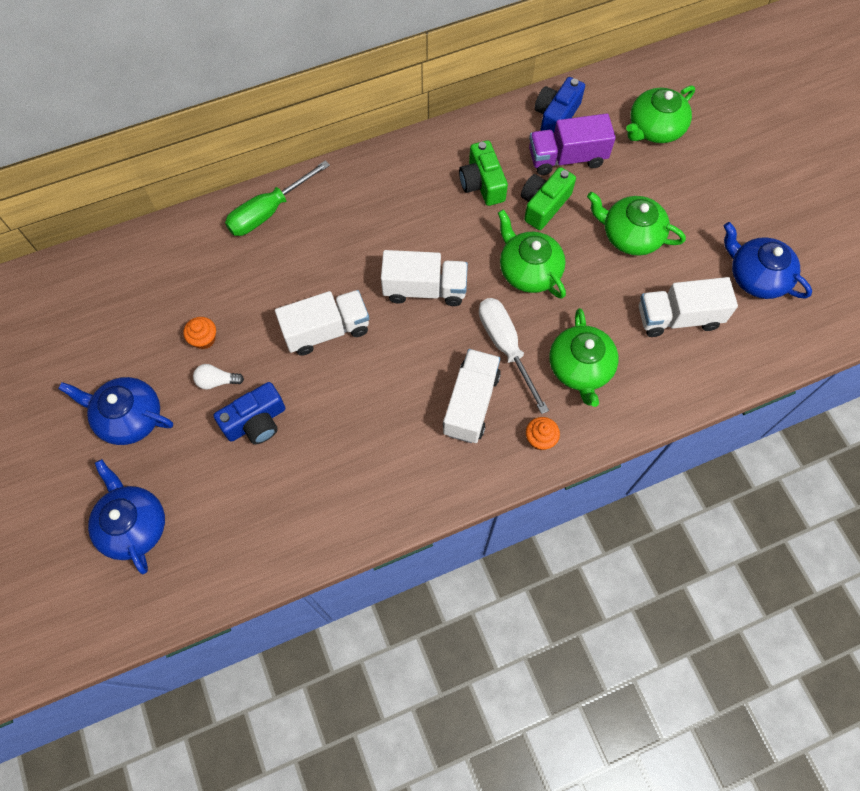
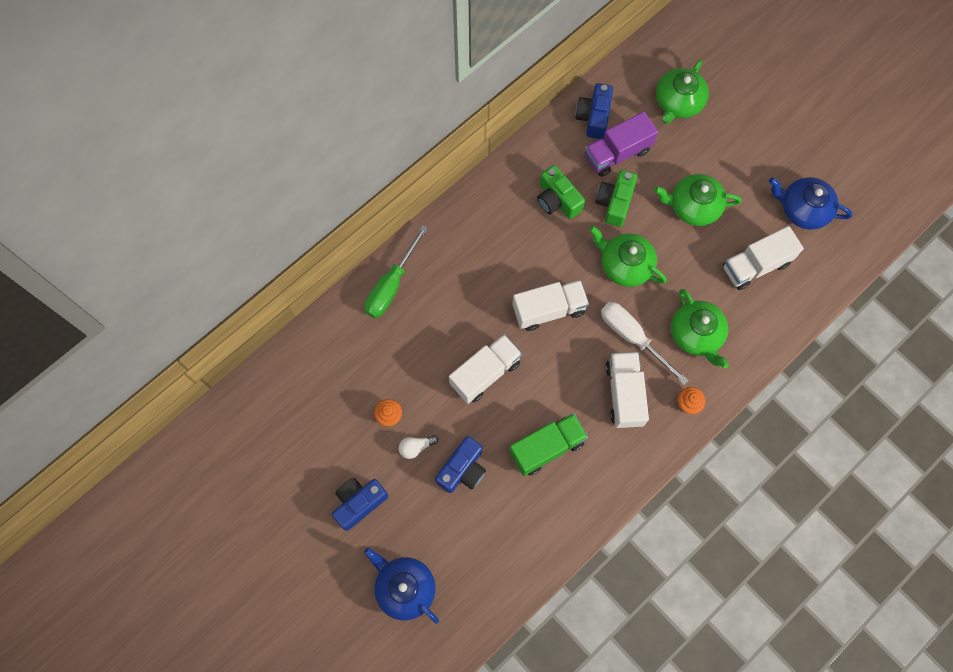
camera: 20 degrees left, 5 degrees up
blue teapot [58,377,173,445] -> blue camera [332,478,388,531]
none -> green truck [509,413,588,476]

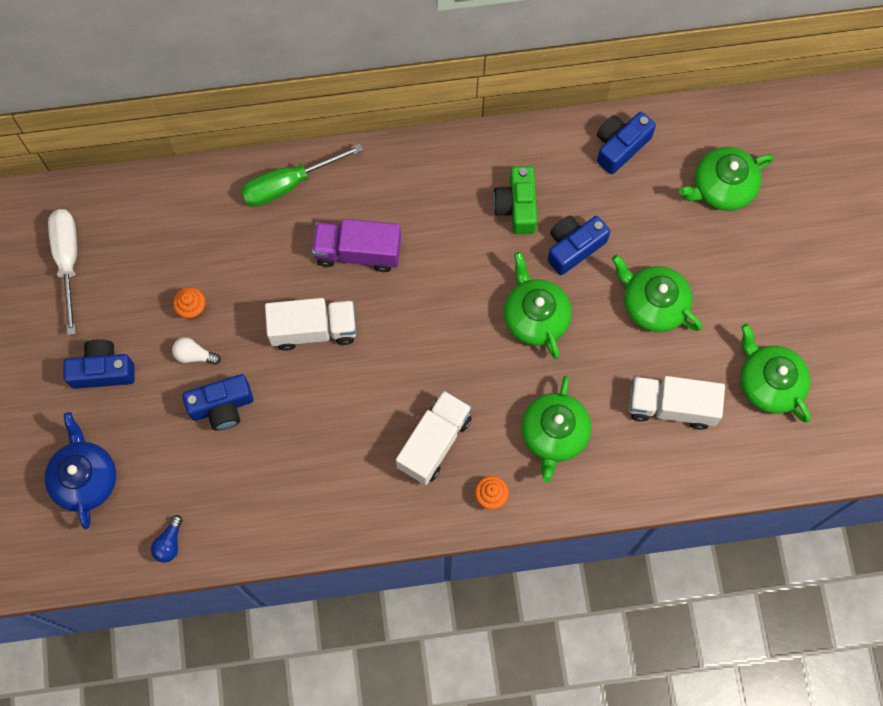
camera: 35 degrees right, 0 degrees up
green truck [509,413,588,476] -> none
white truck [512,280,589,331] -> none
purple truck [585,111,658,177] -> purple truck moved to [312,219,401,272]
green camera [596,170,637,227] -> blue camera [548,216,610,275]
white screwdriver [601,302,688,385] -> white screwdriver moved to [48,209,77,335]
blue teapot [769,177,852,230] -> green teapot [740,324,811,422]
none -> blue light bulb [151,515,182,563]

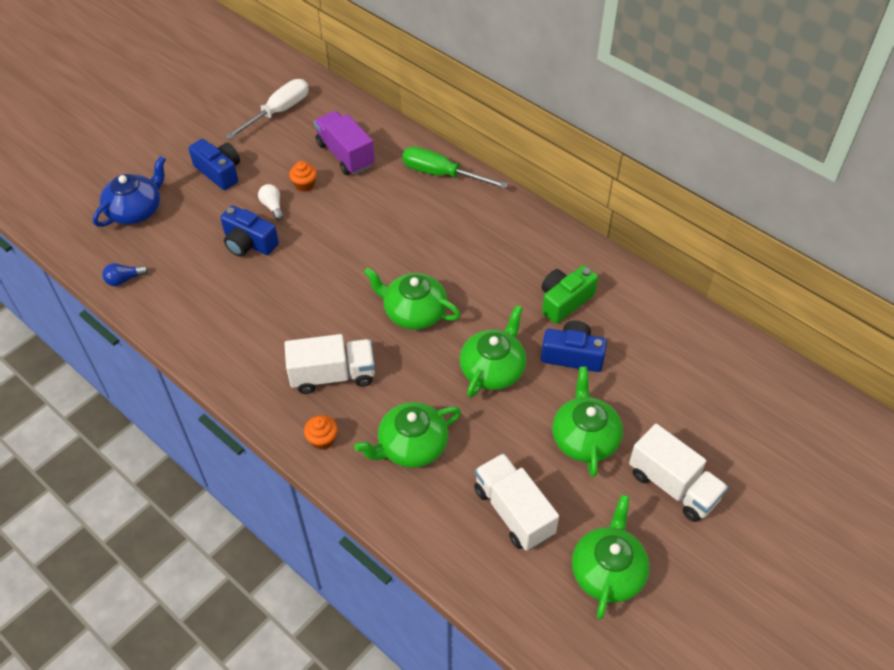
camera: 50 degrees right, 20 degrees down
white truck [265,298,356,351] -> white truck moved to [629,424,728,522]
purple truck [312,219,401,272] -> purple truck moved to [314,111,375,175]
blue camera [597,112,656,174] -> none
green teapot [679,147,774,211] -> green teapot moved to [364,267,460,330]

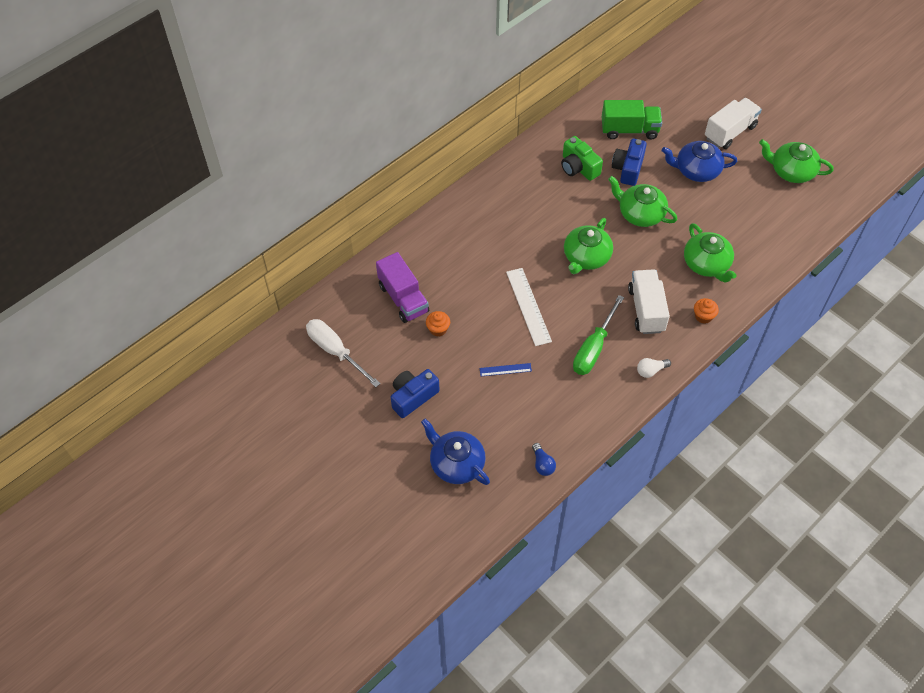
camera: 85 degrees left, 5 degrees up
blue camera [220,205,279,257] -> blue ruler [480,363,532,376]
white light bulb [258,184,284,220] -> white light bulb moved to [637,358,671,378]
purple truck [314,111,375,175] -> purple truck turned 90 degrees counterclockwise [376,252,429,323]
green screwdriver [402,147,508,189] -> green screwdriver moved to [573,295,624,375]
white truck [474,453,559,551] -> none
green teapot [552,367,623,477] -> blue teapot [662,141,737,182]
none -> white ruler [506,268,552,346]
none -> green truck [602,100,662,139]

